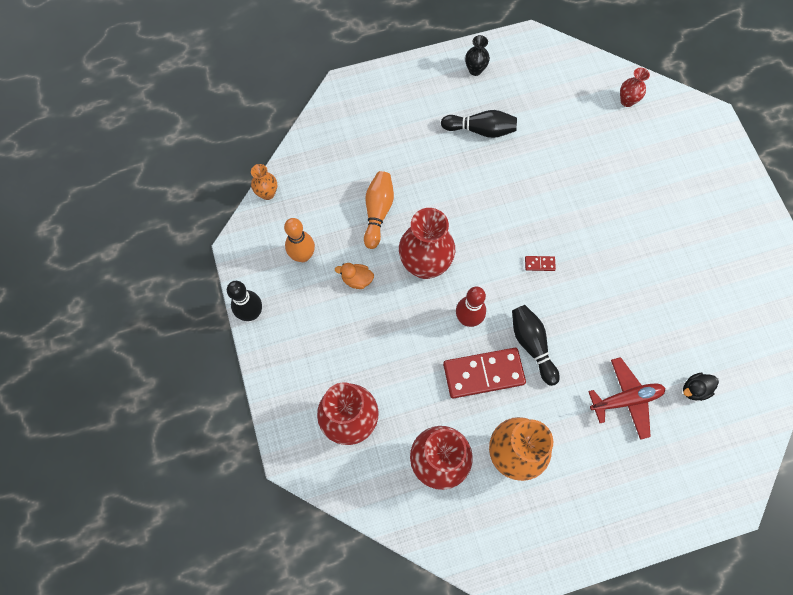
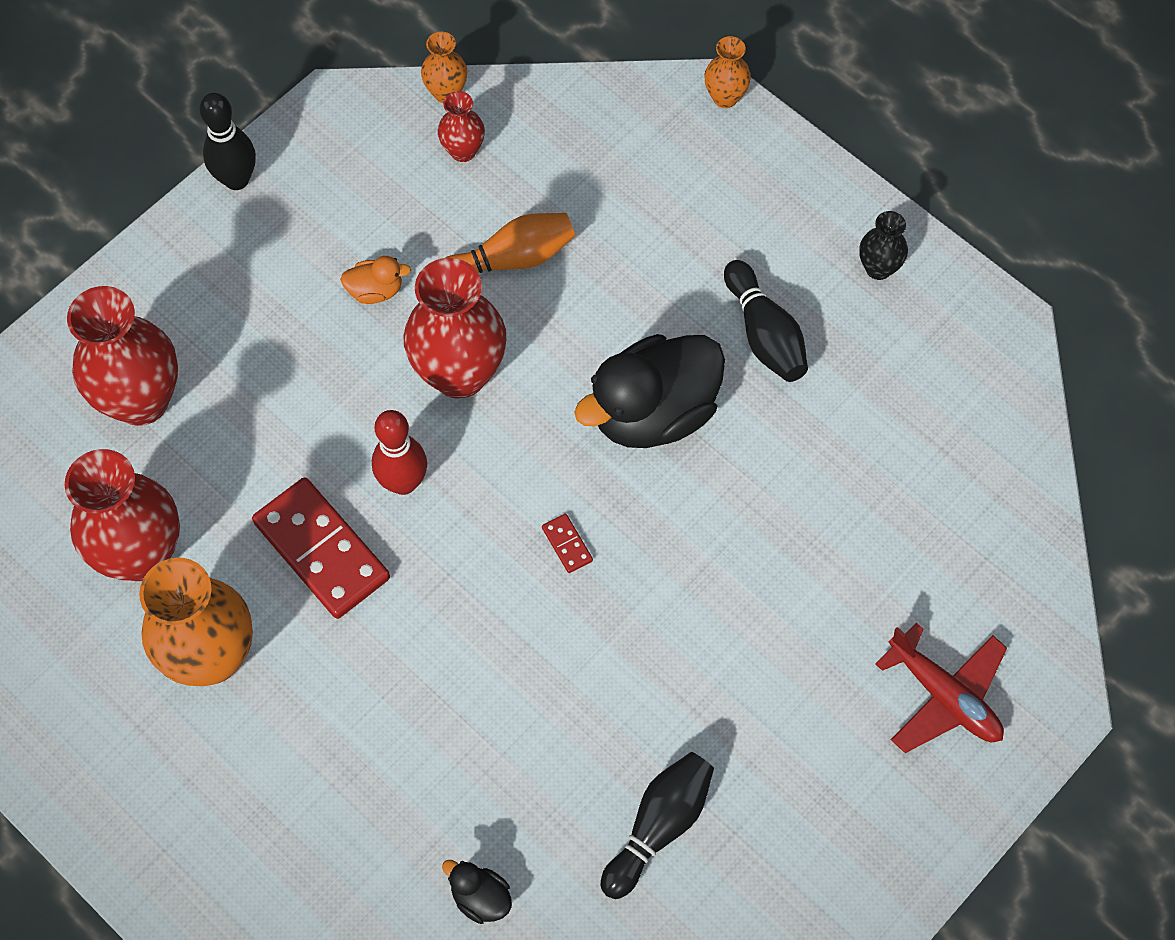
camera: 60 degrees right, 5 degrees down
orange bowling pin [284,218,315,262] -> none
orange duck [335,263,374,289] -> orange duck turned 105 degrees clockwise [340,256,411,304]
black bowling pin [512,305,560,386] -> black bowling pin moved to [601,752,714,899]
red plane [588,357,665,440] -> red plane moved to [876,623,1007,753]
red vase [620,68,650,107] -> red vase moved to [438,91,485,162]
none -> black duck [574,334,725,448]
none -> orange vase [704,36,751,108]

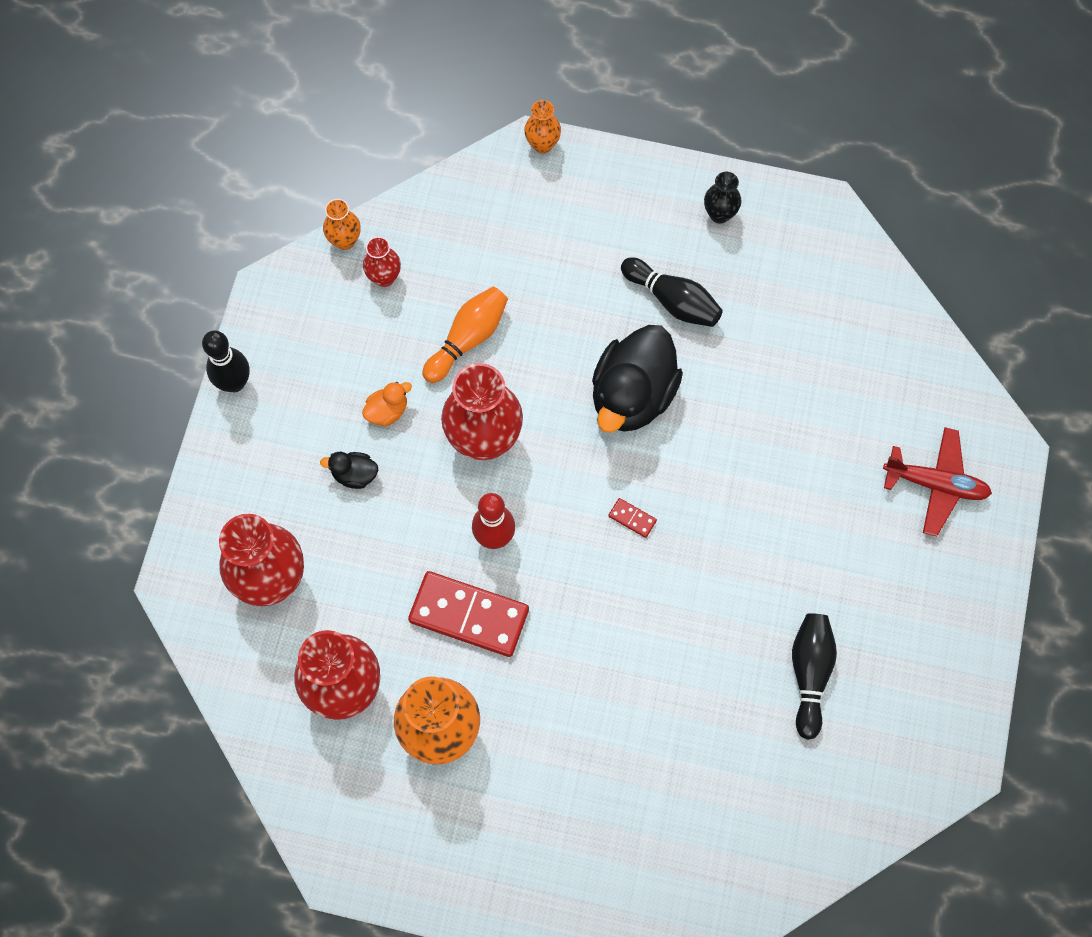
camera: 30 degrees left, 5 degrees up
black duck [442,860,512,924] -> black duck moved to [320,452,378,489]

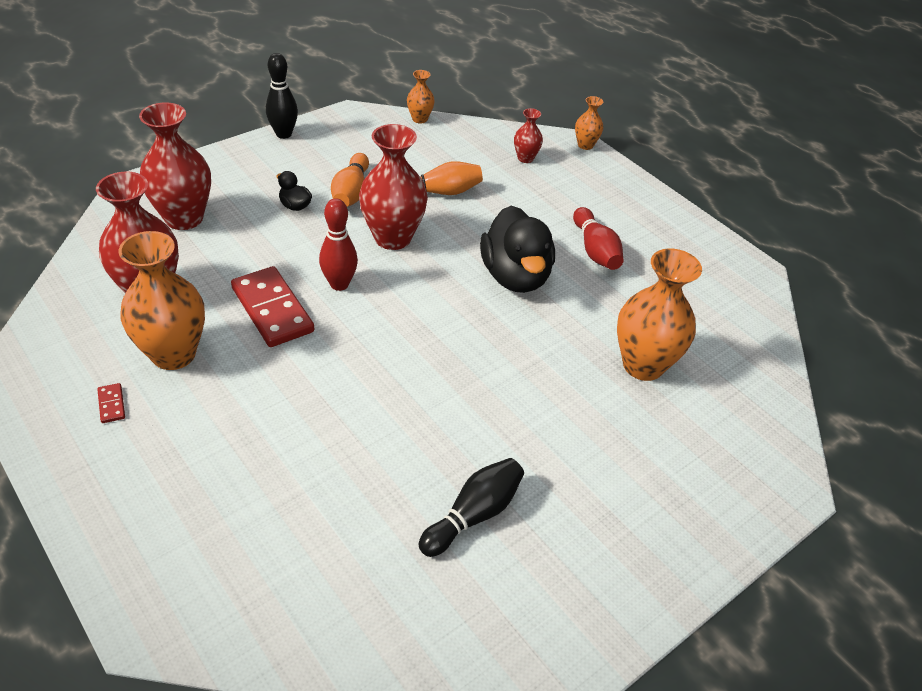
camera: 35 degrees right, 25 degrees down
orange duck [362,382,412,427] -> orange bowling pin [331,153,369,207]
red vase [363,237,401,287] -> red vase moved to [514,108,543,163]
black duck [592,325,683,433] -> black duck turned 75 degrees counterclockwise [480,205,555,293]
red domino [608,498,657,538] -> red domino moved to [97,383,125,423]
black bowling pin [621,257,723,327] -> red bowling pin [573,207,624,270]
black vase [704,172,742,224] -> none
red plane [883,427,992,537] -> none
none -> orange vase [617,248,702,381]

